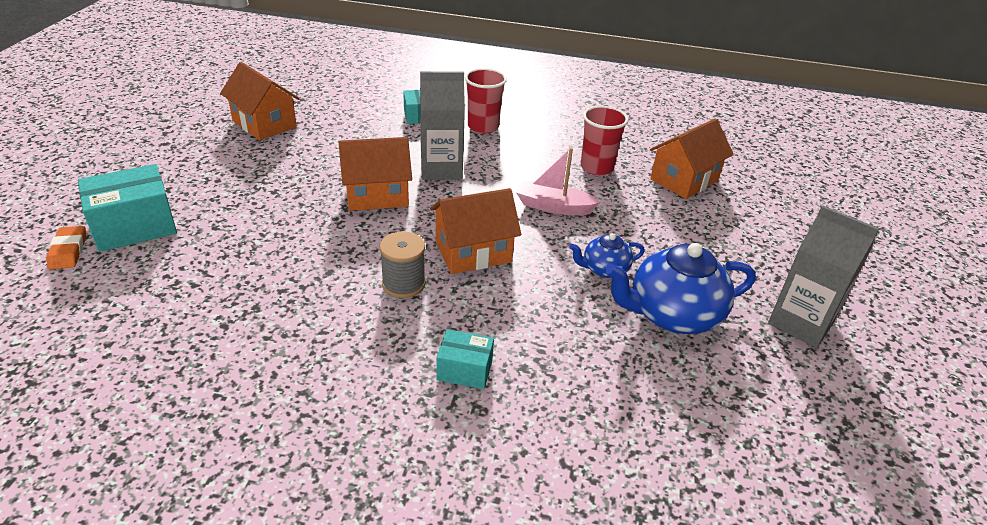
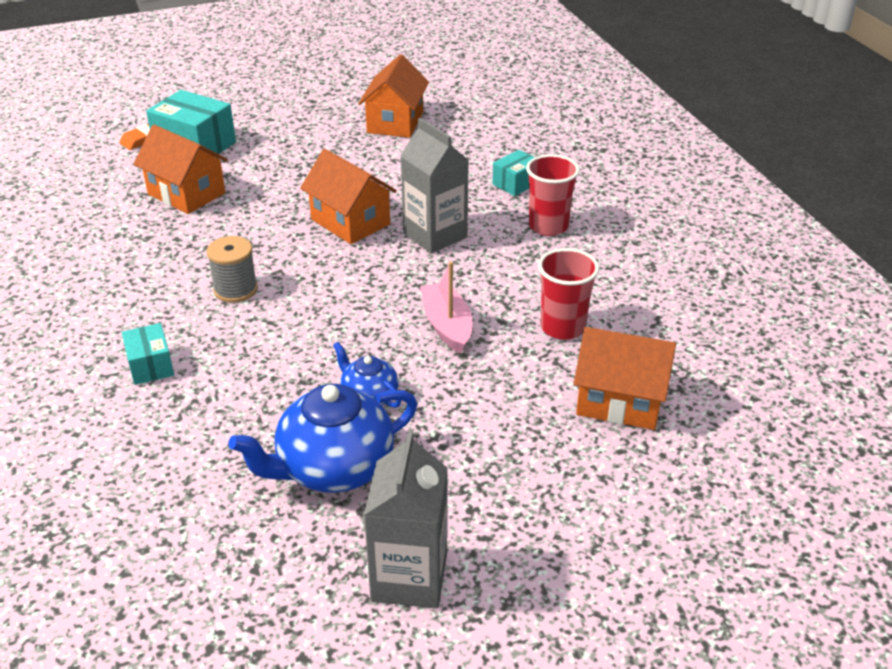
camera: 60 degrees right, 0 degrees up
orange house [430,188,521,274] -> orange house moved to [134,125,228,214]
blue teapot [605,243,756,334] -> blue teapot turned 75 degrees counterclockwise [229,384,417,493]

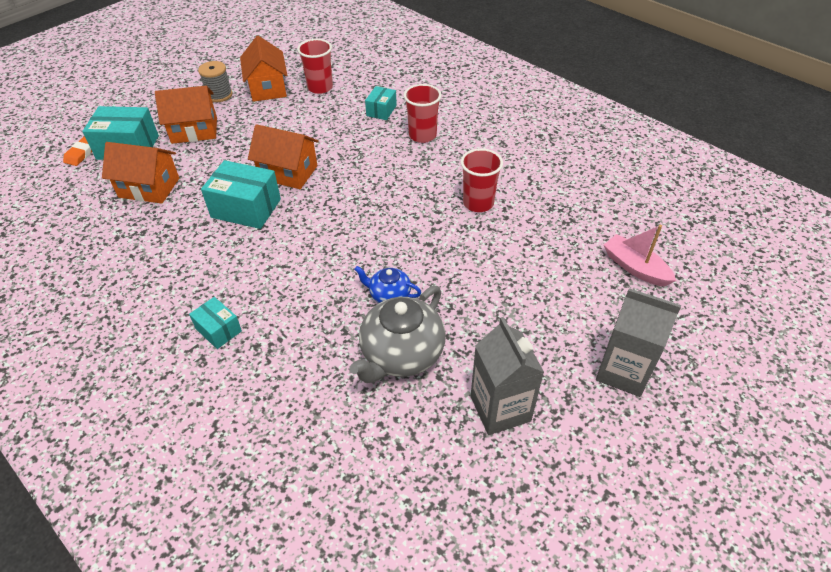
camera: 25 degrees left, 10 degrees up
grey spool [206,236,258,303] -> grey spool moved to [198,61,232,102]
blue teapot [229,384,417,493] -> grey teapot [349,286,446,383]
grey carton [401,118,468,254] -> grey carton moved to [596,288,681,397]
pink boat [420,262,472,354] -> pink boat moved to [604,225,676,287]
orange house [574,327,676,430] -> orange house moved to [155,86,217,144]
none -> turquoise box [201,160,281,229]
none -> red cup [297,39,333,94]

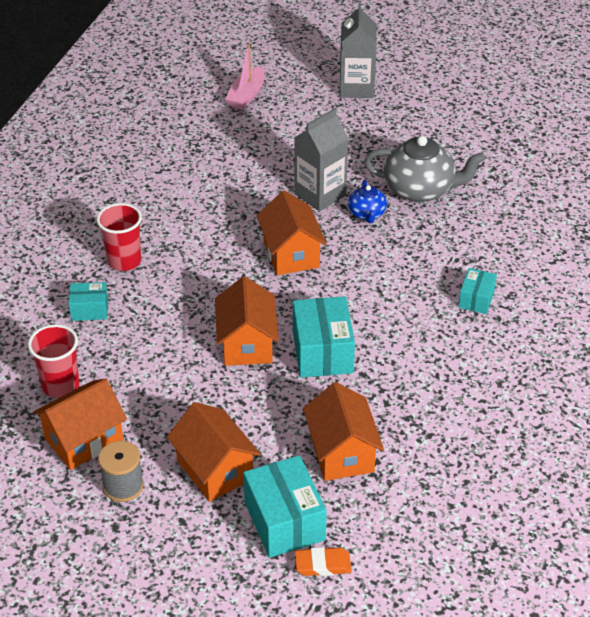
camera: 115 degrees left, 5 degrees down
red cup [461,148,503,212] -> none
grey carton [471,317,544,435] -> grey carton moved to [294,108,349,211]
none -> orange house [257,190,327,275]

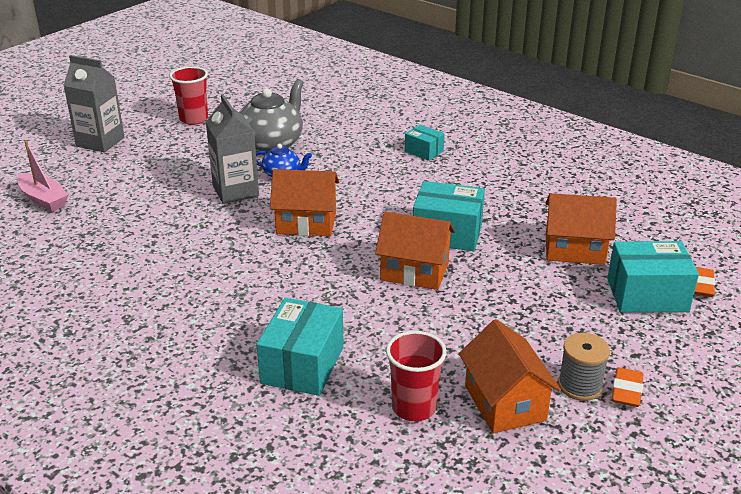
camera: 70 degrees left, 10 degrees down
turquoise box [69,282,108,321] -> turquoise box [256,298,344,396], size x1.78
red cup [97,203,142,271] -> red cup moved to [170,66,208,125]
orange house [167,402,261,502] -> none
none -> orange eraser [611,367,644,407]

